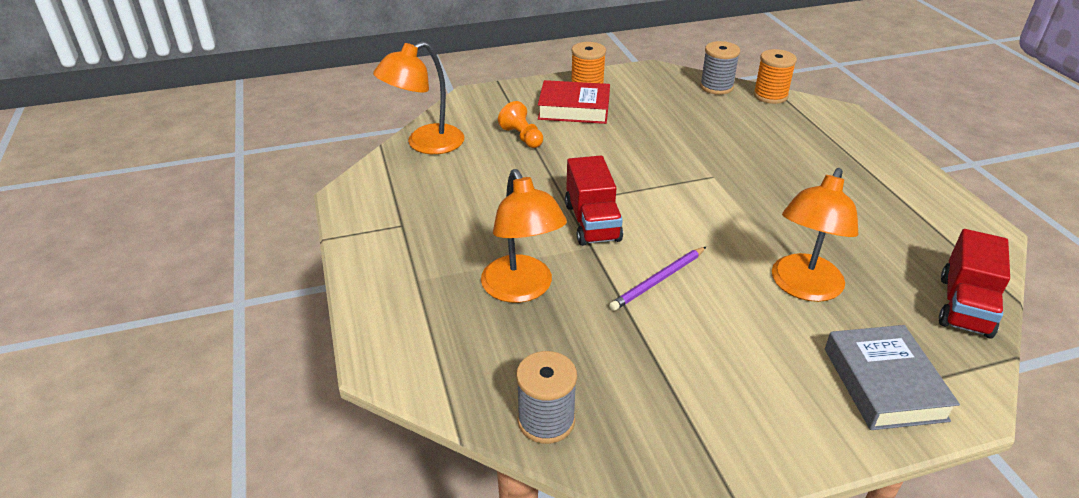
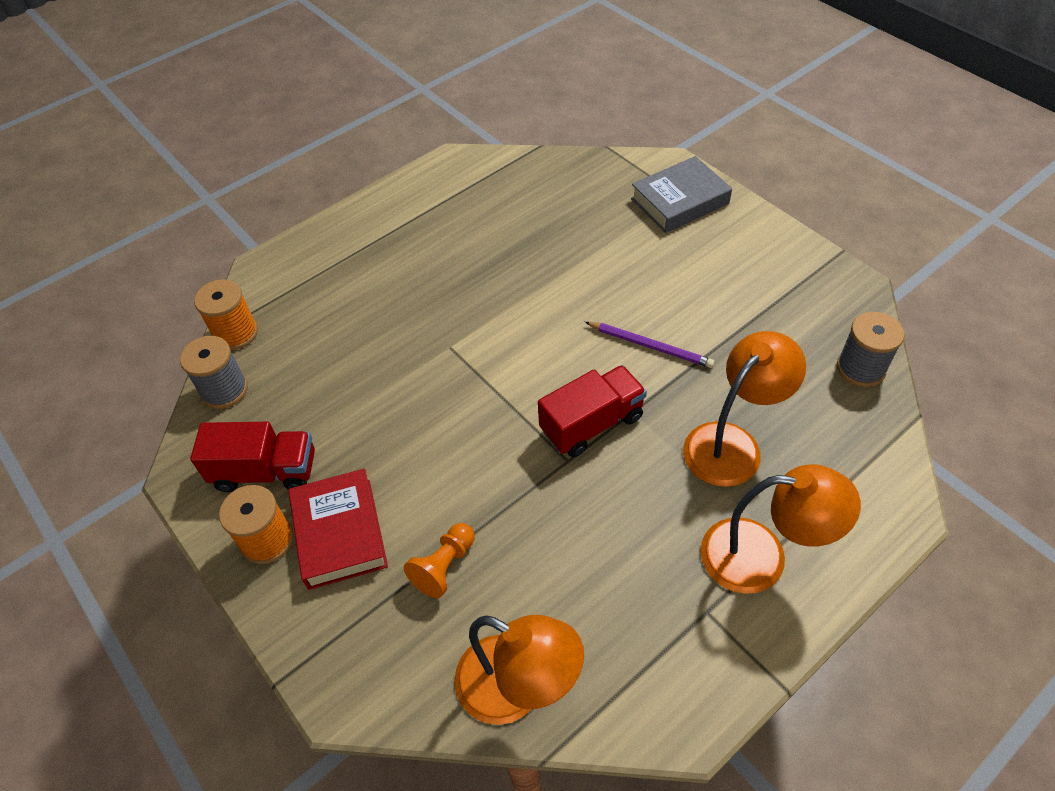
camera: 110 degrees left, 15 degrees up
orange lamp [772,168,858,302] -> orange lamp moved to [701,464,861,594]
red truck [939,229,1010,339] -> red truck moved to [190,422,315,492]

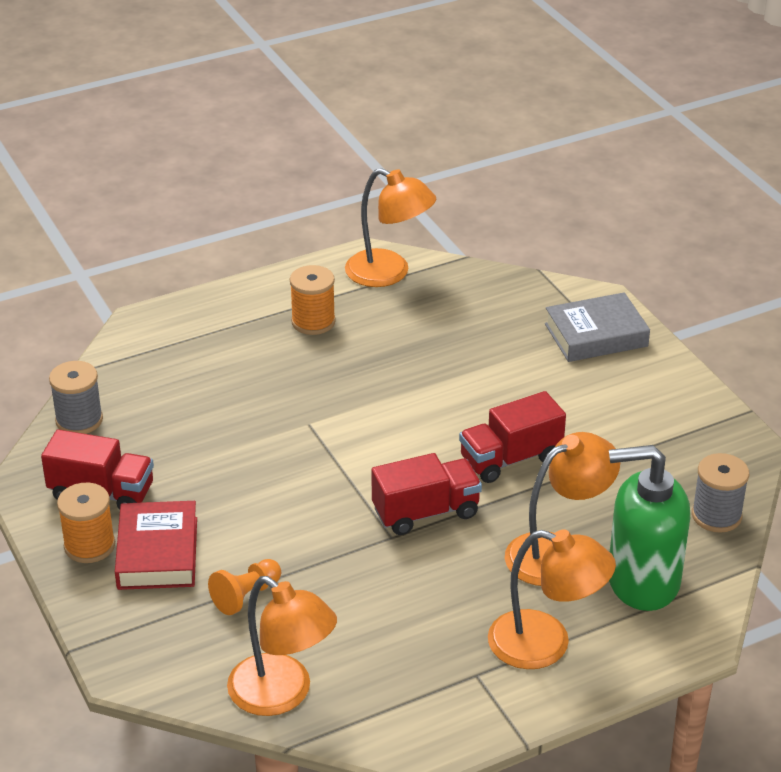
camera: 10 degrees right, 15 degrees down
orange spool [194,279,258,350] -> orange spool moved to [290,265,336,335]
purple pencil [585,322,715,368] -> red truck [459,391,566,483]
none -> orange lamp [345,168,436,287]
none -> green soap dispenser [609,445,690,611]

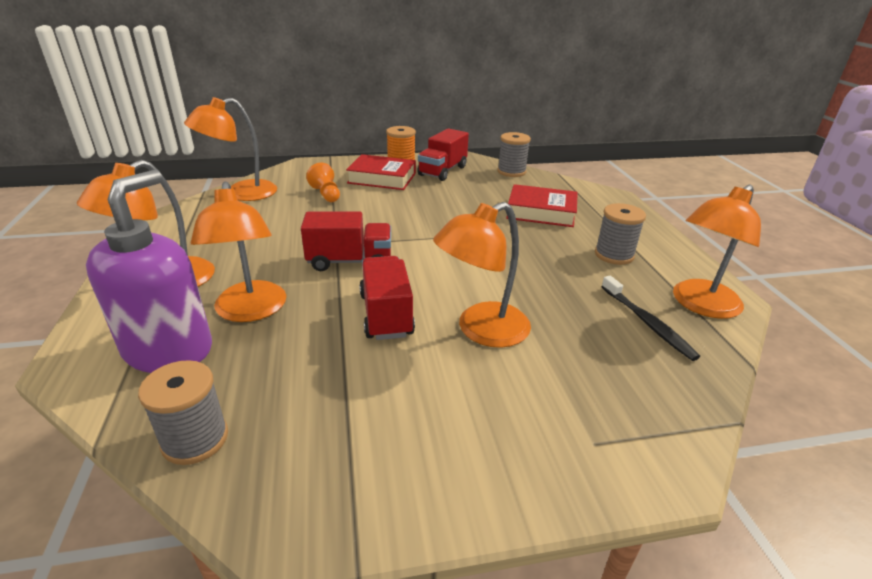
camera: 105 degrees right, 5 degrees down
orange spool [290,265,336,335] -> grey spool [595,203,646,265]
red truck [371,453,482,535] -> red truck turned 90 degrees counterclockwise [301,211,391,271]
grey book [545,292,650,362] -> none
green soap dispenser [609,445,690,611] -> purple soap dispenser [86,169,212,373]
none -> orange lamp [433,202,531,348]
none -> red book [506,184,578,227]
none -> black toothbrush [601,276,700,361]

